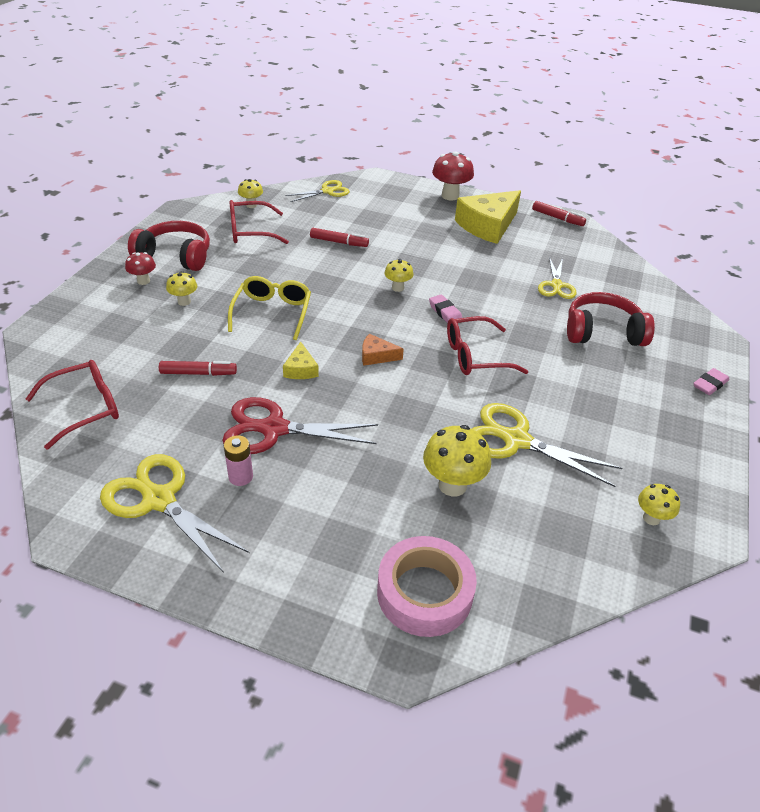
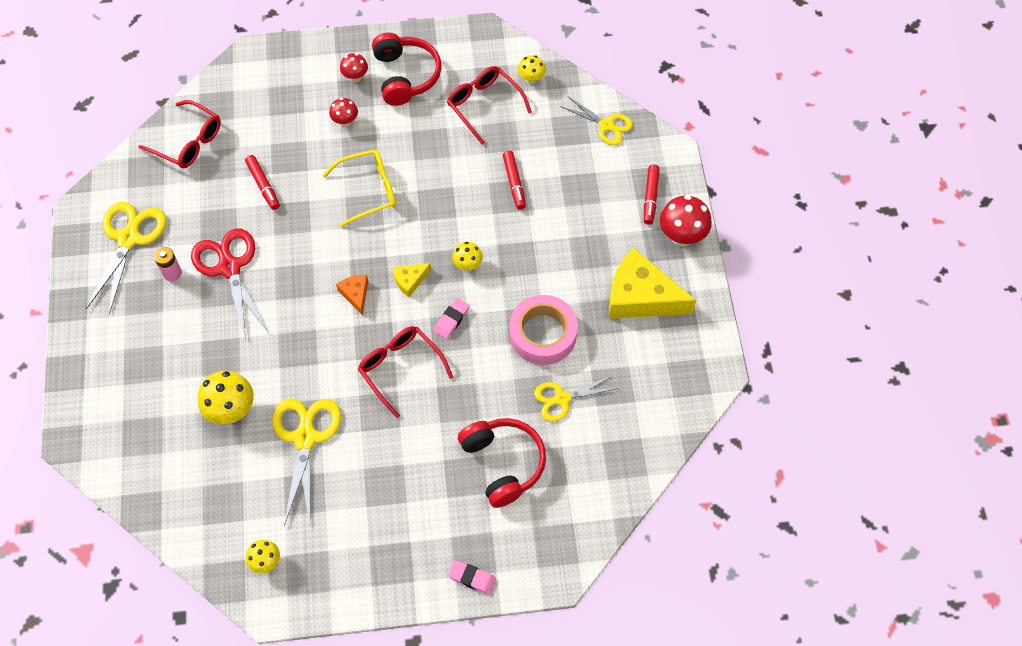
camera: 65 degrees right, 20 degrees up
yellow mushroom [166,271,197,306] -> red mushroom [329,98,358,127]
yellow cheese [283,342,319,379] -> yellow cheese moved to [392,263,431,297]
pink tape [377,536,477,637] -> pink tape moved to [509,295,578,365]
red marker [532,201,586,226] -> red marker moved to [644,165,660,225]

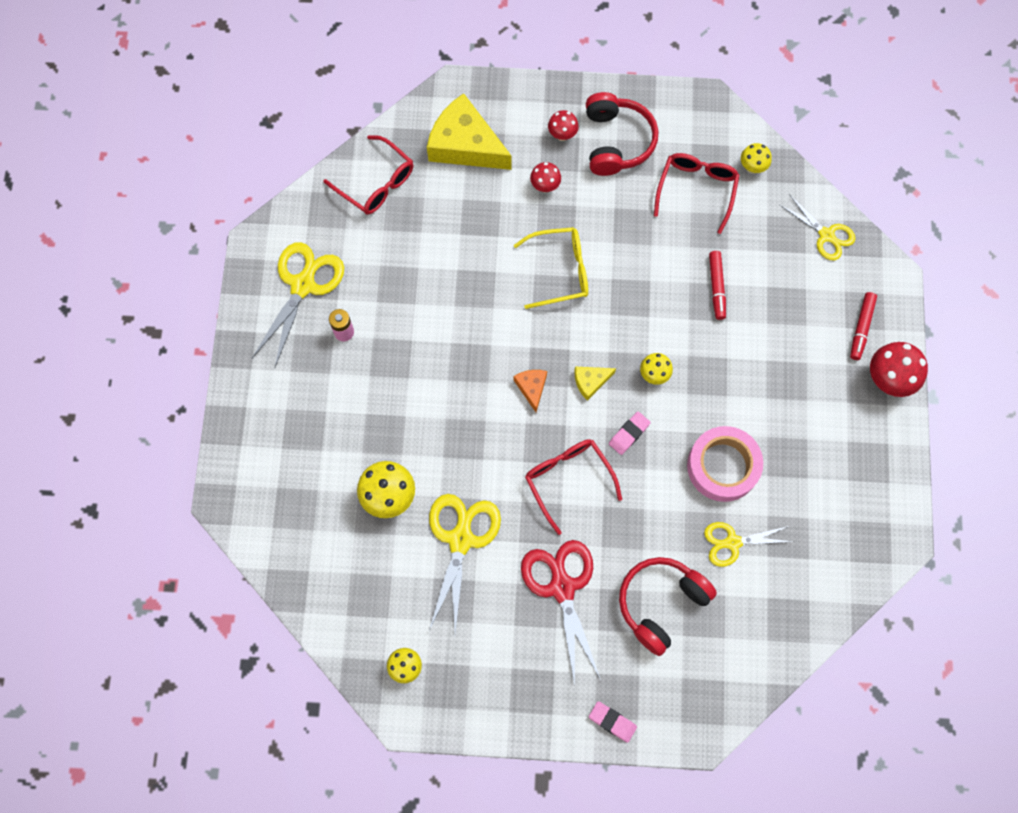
camera: 10 degrees right, 10 degrees up
red scissors [191,228,269,341] -> red scissors moved to [521,540,601,686]
red marker [245,155,280,210] -> none
red glasses [447,66,532,145] -> red glasses turned 45 degrees clockwise [654,153,740,234]
red headphones [458,418,546,508] -> red headphones turned 120 degrees counterclockwise [619,557,717,656]
yellow cheese [609,247,696,319] -> yellow cheese moved to [427,93,512,170]

